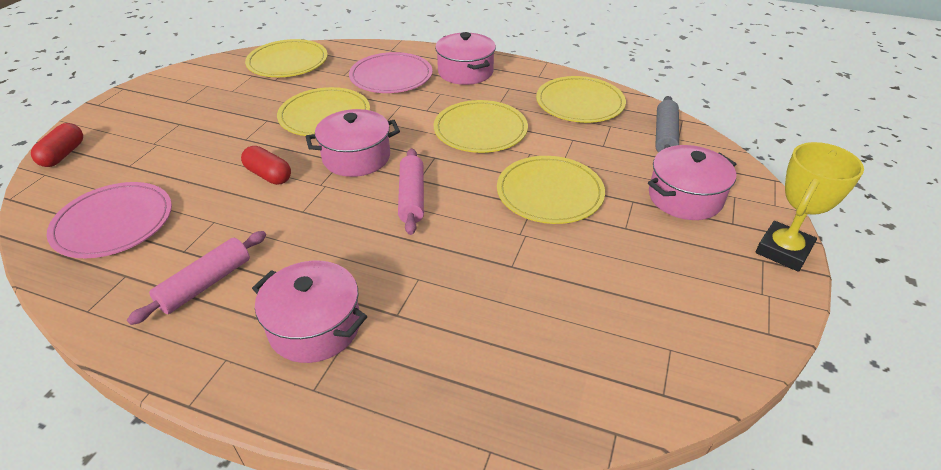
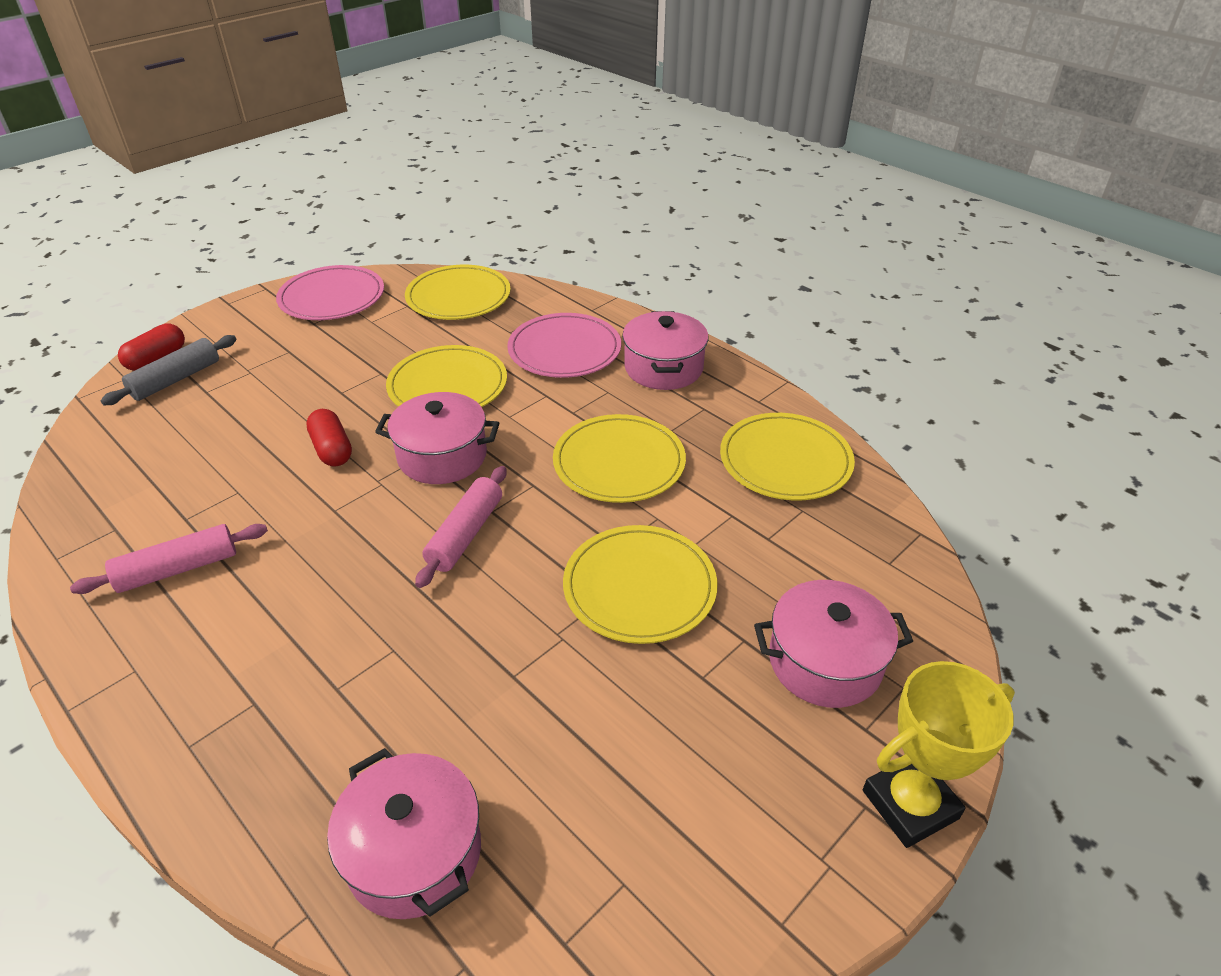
camera: 25 degrees right, 0 degrees up
pink plate [47,182,172,258] -> pink plate moved to [276,265,384,320]
pink pot [252,261,367,363] -> pink pot moved to [327,748,481,919]
grey rolling pin [655,96,679,152] -> grey rolling pin moved to [101,335,237,405]

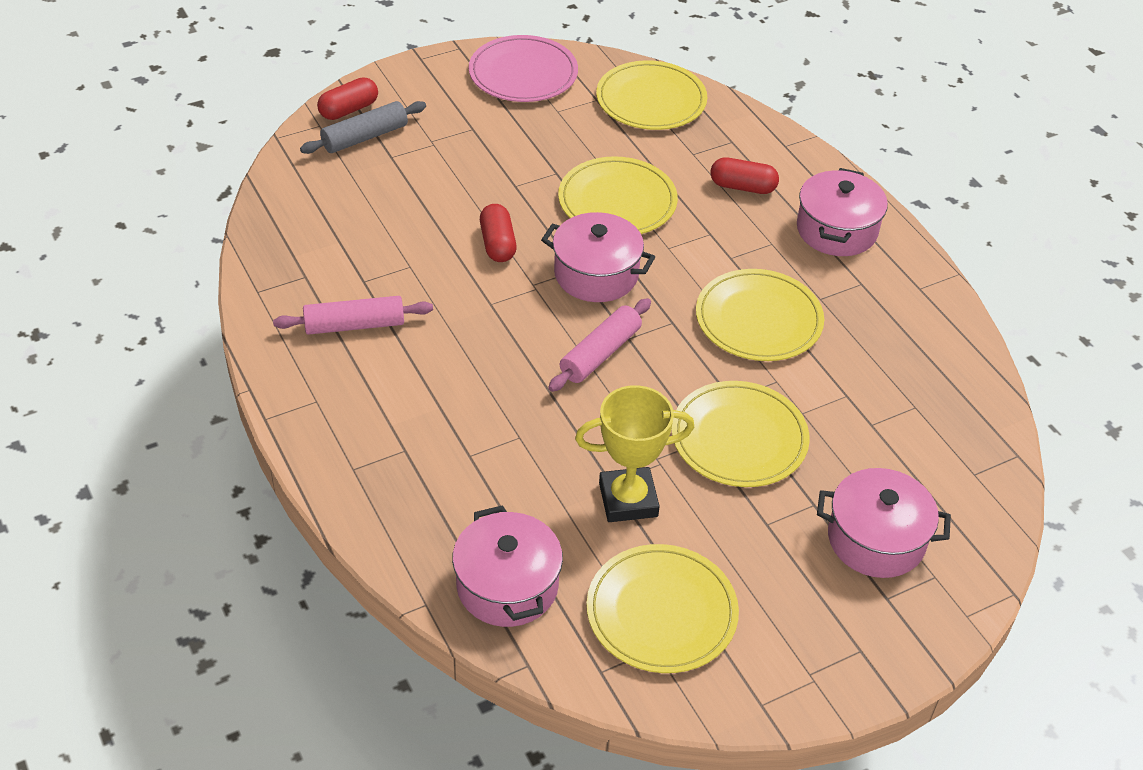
camera: 15 degrees right, 5 degrees up
pink plate [507,313,621,378] -> red capsule [710,157,779,194]
yellow plate [720,413,855,500] -> yellow plate moved to [587,544,739,673]
yellow trophy [863,661,1015,848] -> yellow trophy moved to [575,385,694,522]

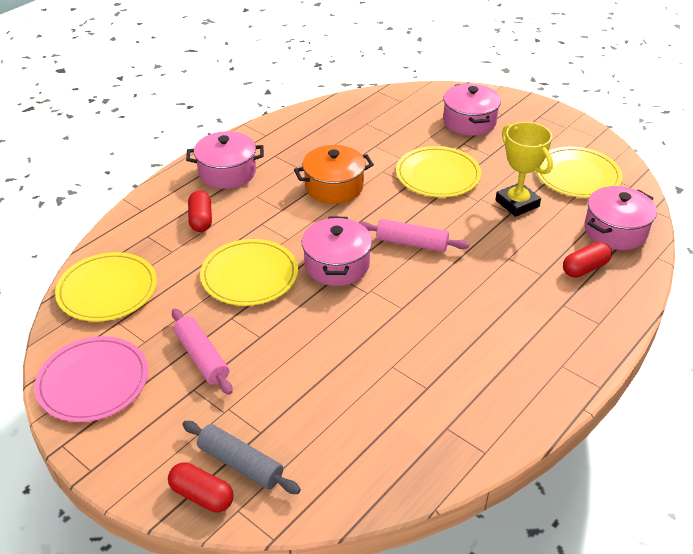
camera: 110 degrees left, 5 degrees down
pink rolling pin [273,296,433,335] -> pink rolling pin moved to [172,308,233,395]
red capsule [480,204,517,262] -> red capsule moved to [563,242,612,278]
yellow plate [696,269,824,361] -> orange pot [294,145,374,204]

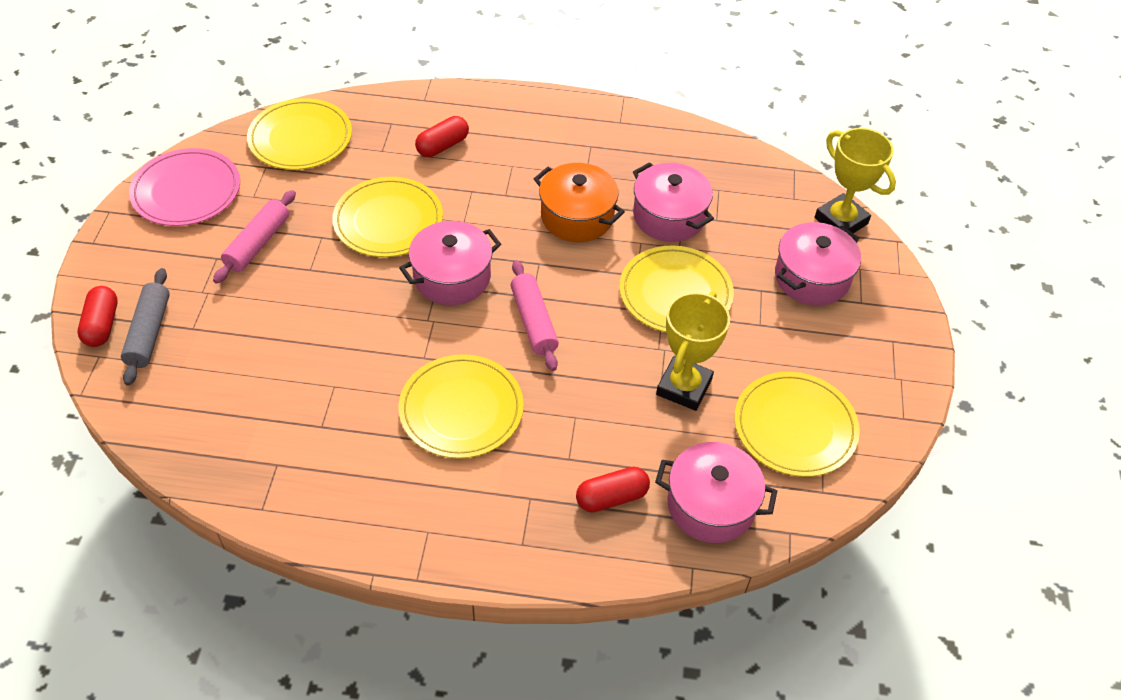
camera: 55 degrees right, 10 degrees up
pink pot [186,131,264,189] -> pink pot moved to [633,162,714,242]
red capsule [563,242,612,278] -> red capsule turned 45 degrees counterclockwise [576,467,650,512]
none -> yellow plate [399,354,524,458]
none -> yellow trophy [815,128,896,233]

